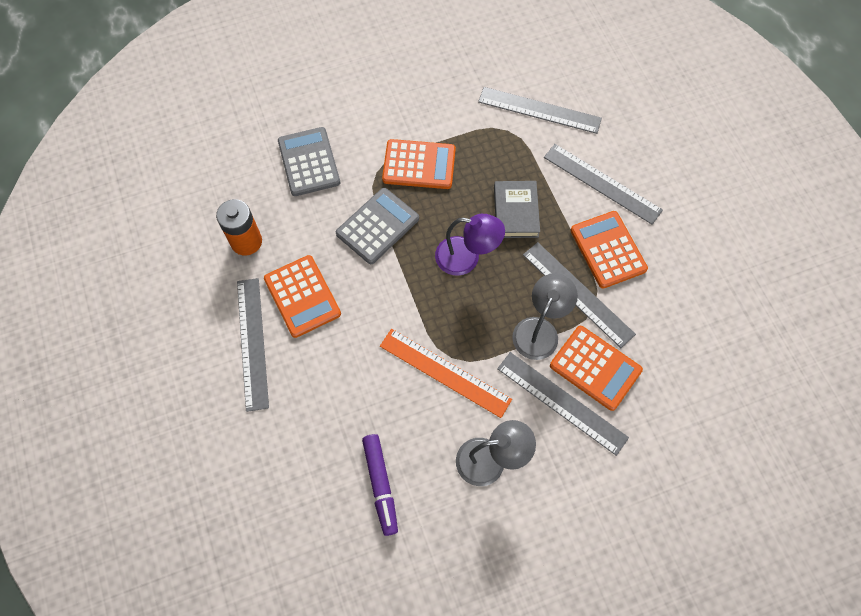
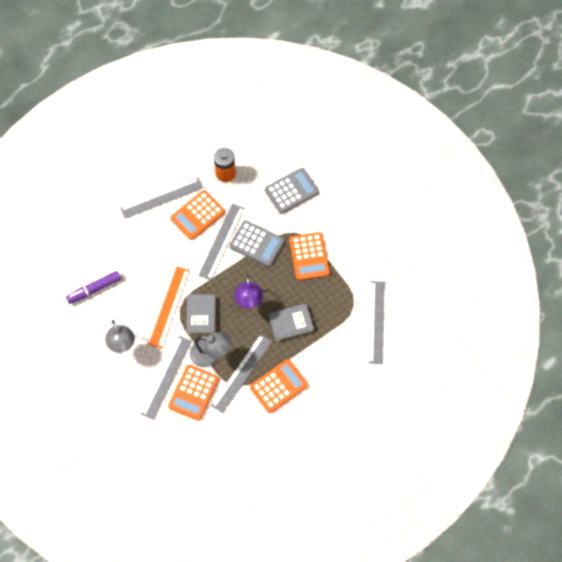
camera: 75 degrees right, 0 degrees up
grey ruler [544,144,663,225] -> grey ruler moved to [198,203,244,280]
none -> grey book [186,295,216,334]

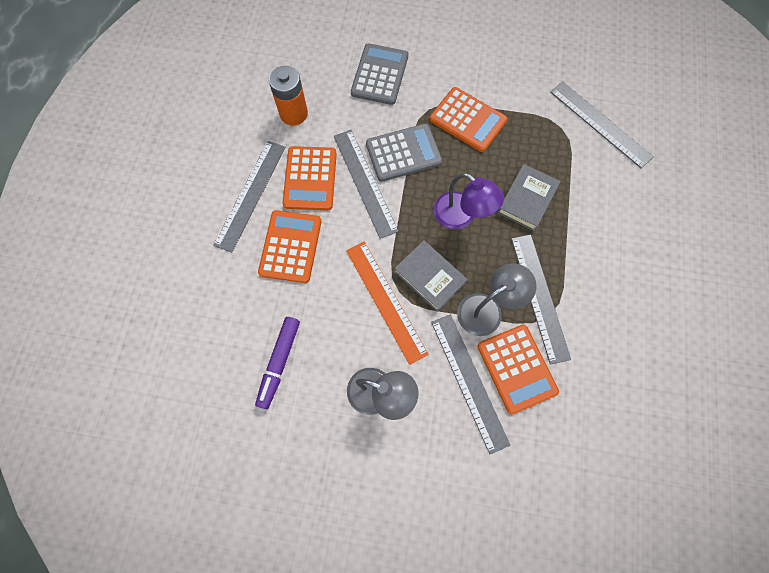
camera: 45 degrees left, 5 degrees up
orange calculator [250,359,308,413] -> orange calculator moved to [258,210,321,283]

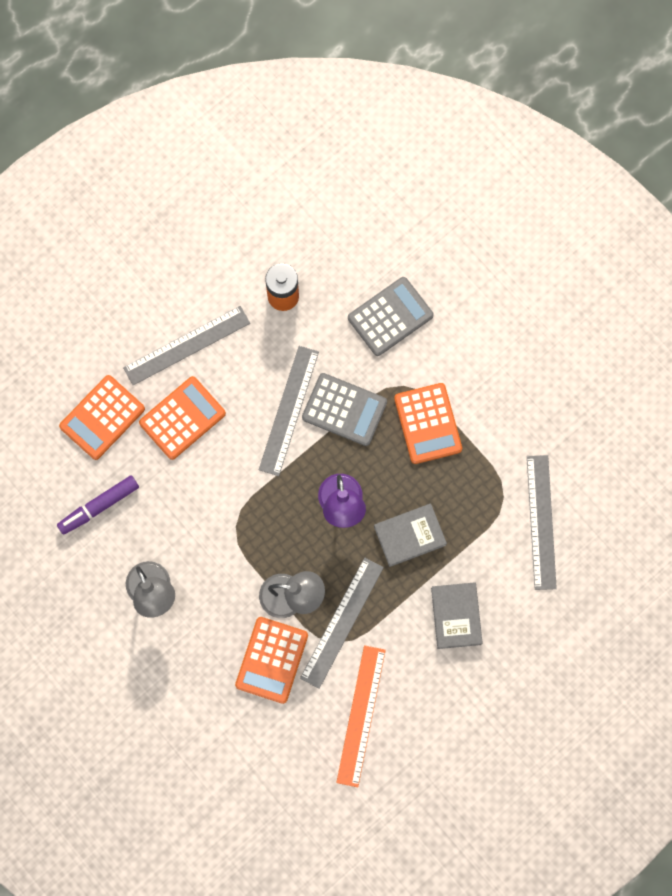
camera: 40 degrees right, 5 degrees up
orange calculator [282,146,337,210] -> orange calculator moved to [59,375,145,460]
orange ruler [346,242,429,365] -> orange ruler moved to [336,645,386,787]
grey book [394,240,468,312] -> grey book moved to [431,582,483,649]
grey ruler [431,314,511,454] -> none

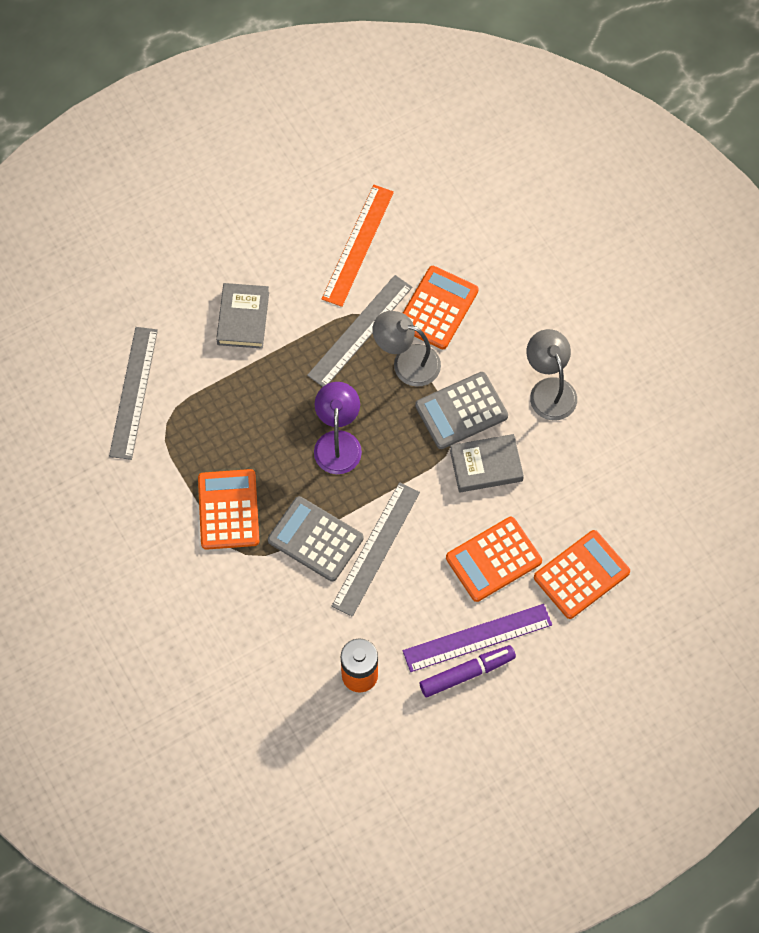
camera: 170 degrees left, 10 degrees down
purple marker [57,475,139,535] -> purple marker moved to [420,645,516,697]
grey ruler [123,306,250,385] -> purple ruler [403,604,552,672]
grey calculator [348,277,434,356] -> grey calculator moved to [415,372,508,449]
grey book [374,504,447,567] -> grey book moved to [450,434,524,492]

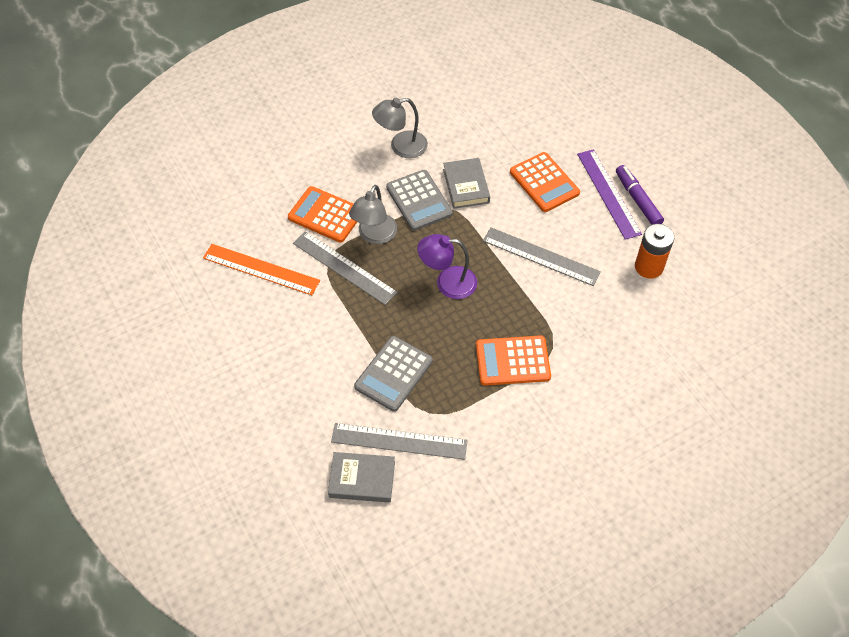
camera: 90 degrees left, 10 degrees down
grey book [216,283,269,349] -> grey book moved to [328,452,395,503]
grey calculator [268,496,363,582] -> grey calculator moved to [354,336,433,412]
orange calculator [534,530,630,619] -> none

